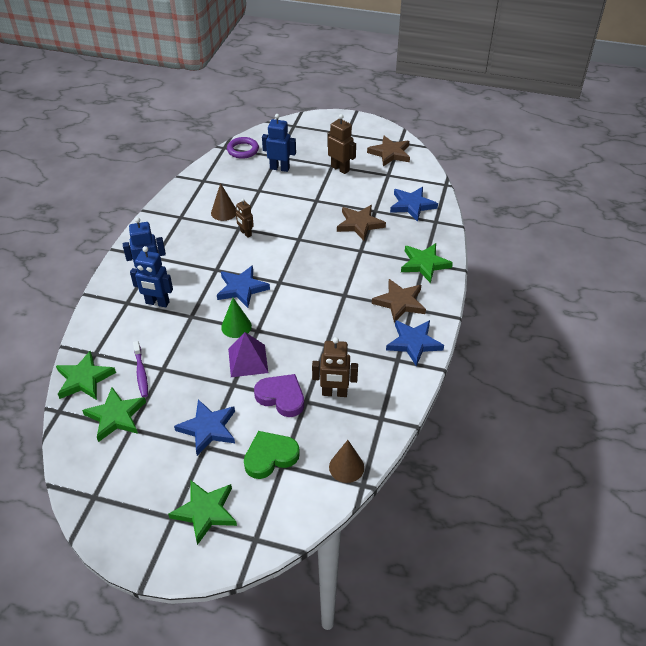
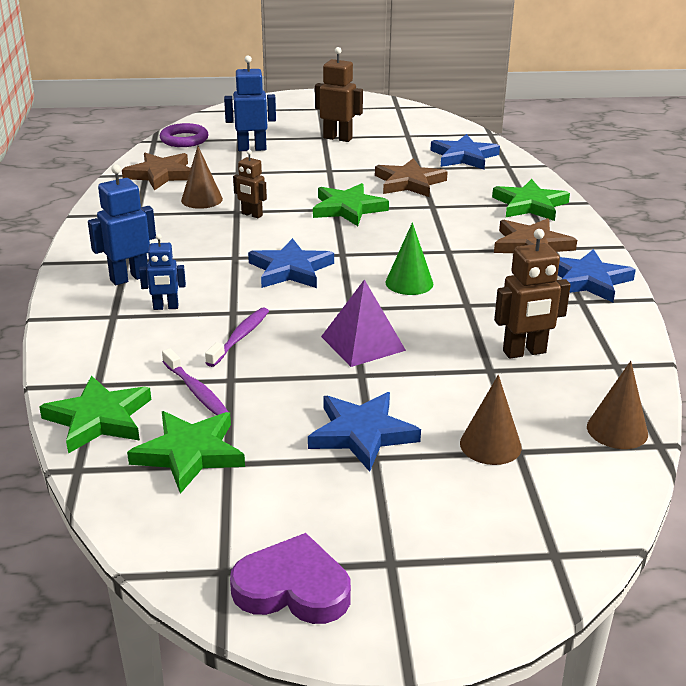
camera: 20 degrees left, 15 degrees down
blue robot [130,246,173,307] -> blue robot [139,234,186,310], size x0.64
green star [168,480,237,545] -> green star moved to [313,183,389,226]
green cone [221,298,252,338] -> green cone moved to [385,223,433,295]
green heart [244,431,300,479] -> brown cone [460,375,522,465]
purple heart [254,374,304,417] -> purple heart moved to [230,533,351,624]
brown star [367,135,410,167] -> brown star moved to [122,153,191,190]
none -> purple toothbrush [205,307,269,367]

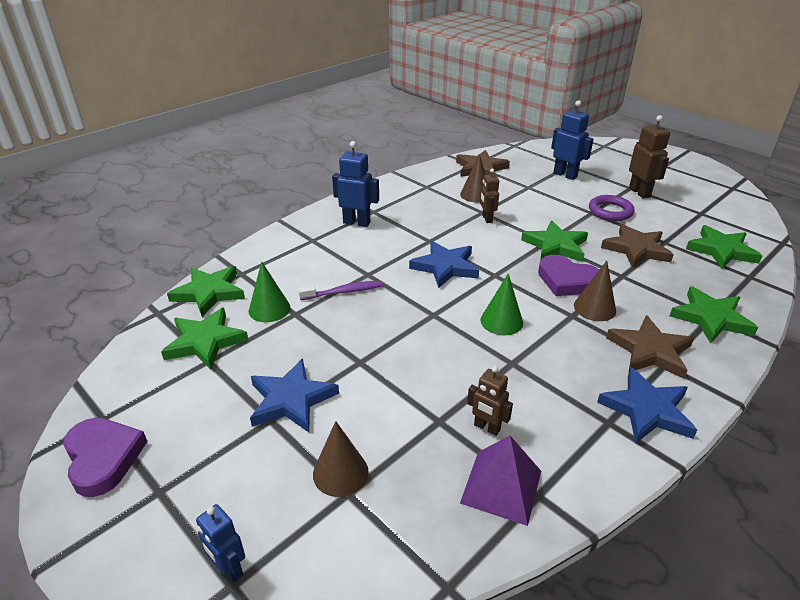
camera: 50 degrees right, 5 degrees up
blue robot [139,234,186,310] -> blue robot moved to [196,504,245,583]
purple ring [160,123,209,147] -> purple ring moved to [589,195,634,221]
purple toothbrush [162,348,228,415] -> green cone [249,261,290,322]
purple pyramid [321,279,406,367] -> purple pyramid moved to [460,436,541,526]
blue star [430,134,500,169] -> green star [686,225,763,269]
brown robot [494,229,571,359] -> brown robot [467,366,513,436], size x0.64
brown cone [587,361,648,449] -> brown cone moved to [574,261,616,321]
none -> purple heart [538,255,599,296]

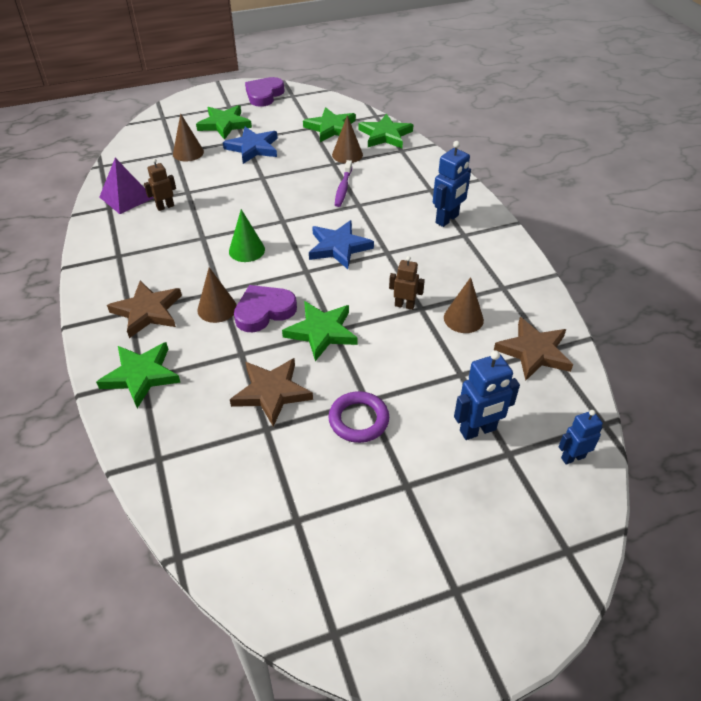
camera: 115 degrees right, 10 degrees up
purple heart [63,418,147,497] -> purple heart turned 120 degrees clockwise [245,77,285,107]
blue robot [196,504,245,583] -> blue robot moved to [559,410,603,464]
green cone [249,261,290,322] -> brown cone [332,115,363,163]
blue star [597,368,697,443] -> none
brown robot [629,115,670,199] -> none
green star [686,225,763,269] -> green star moved to [196,105,252,140]

